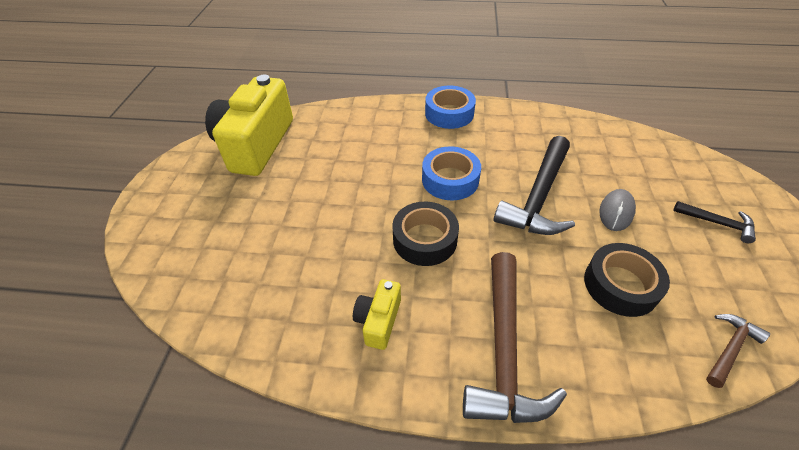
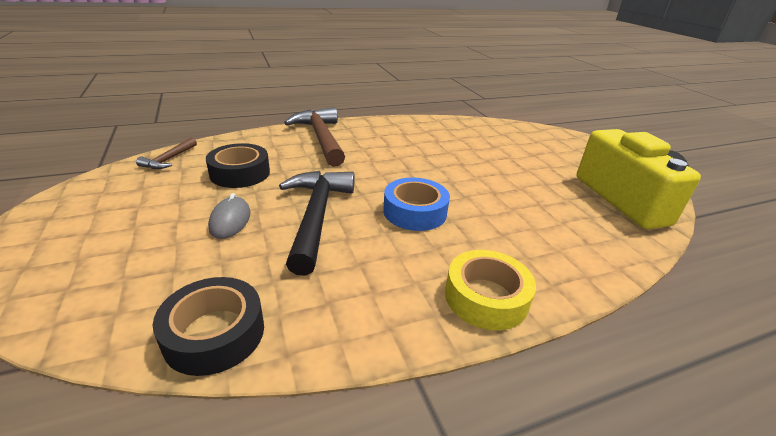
camera: 150 degrees right, 15 degrees down
yellow camera [353,279,401,350] -> none
black tape [392,202,459,266] -> black tape moved to [153,277,264,376]
blue tape [425,86,476,129] -> yellow tape [445,250,536,330]
black hammer [673,201,756,243] -> none

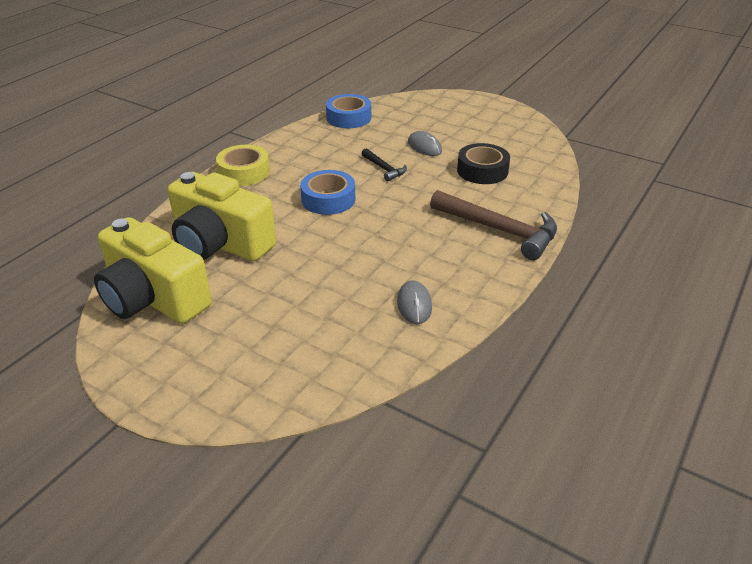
camera: 145 degrees right, 5 degrees up
brown hammer [136,138,197,169] -> none
black tape [153,277,264,376] -> blue tape [326,94,371,128]
black hammer [279,171,355,276] -> black hammer [361,149,407,181], size x0.49
none -> yellow camera [168,172,276,261]
none -> grey mouse [397,280,432,324]

